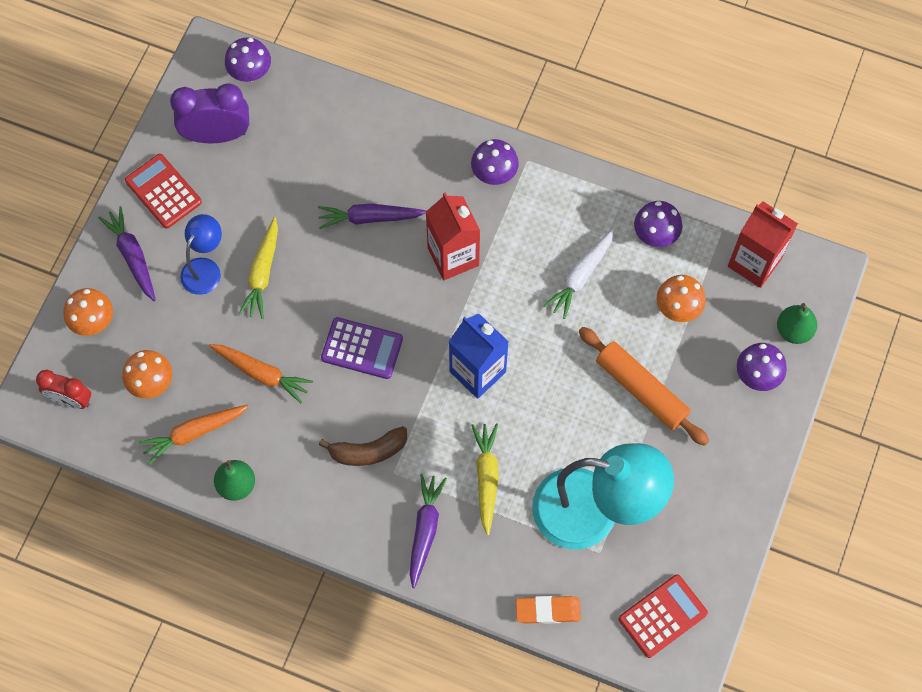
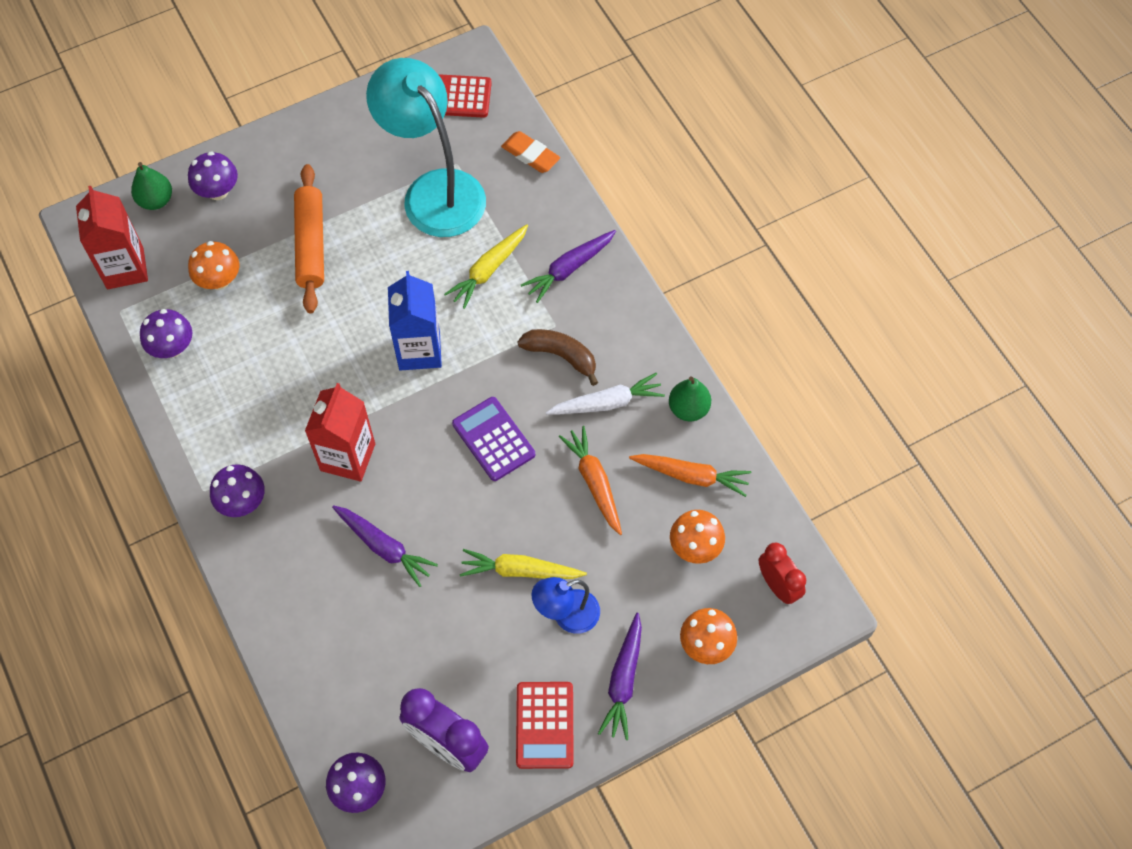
camera: 140 degrees left, 5 degrees down
yellow carrot [238,217,278,319] -> yellow carrot turned 135 degrees counterclockwise [460,549,587,579]
white carrot [543,228,615,319] -> white carrot moved to [546,373,665,415]

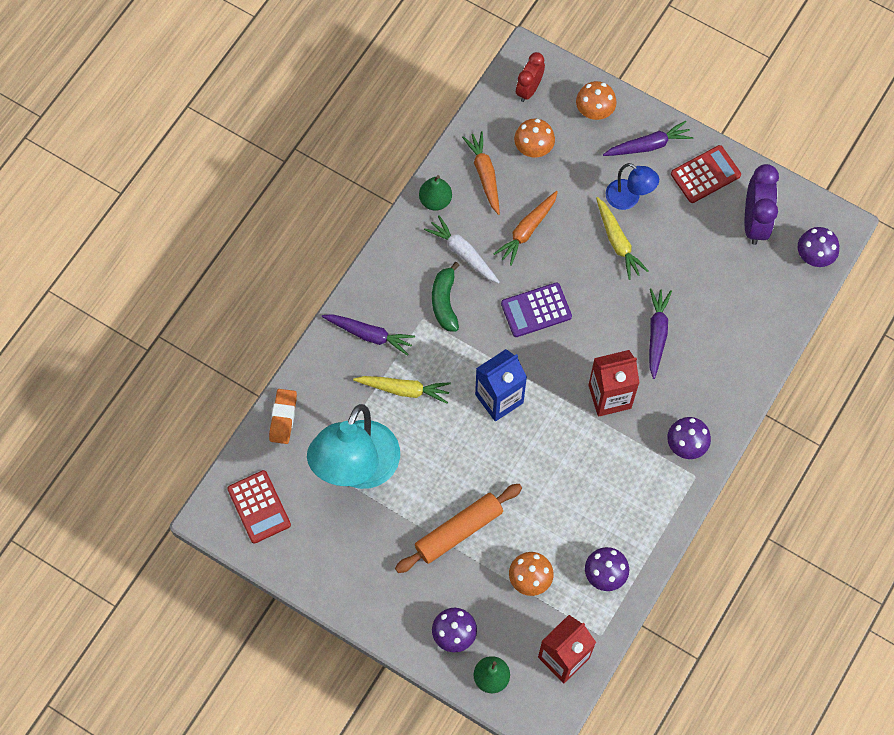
camera: 120 degrees left, 5 degrees up
purple calculator [452,397,535,481] -> purple calculator turned 45 degrees clockwise [501,282,572,337]
brown banana [517,329,598,386] -> green banana [432,262,460,332]

